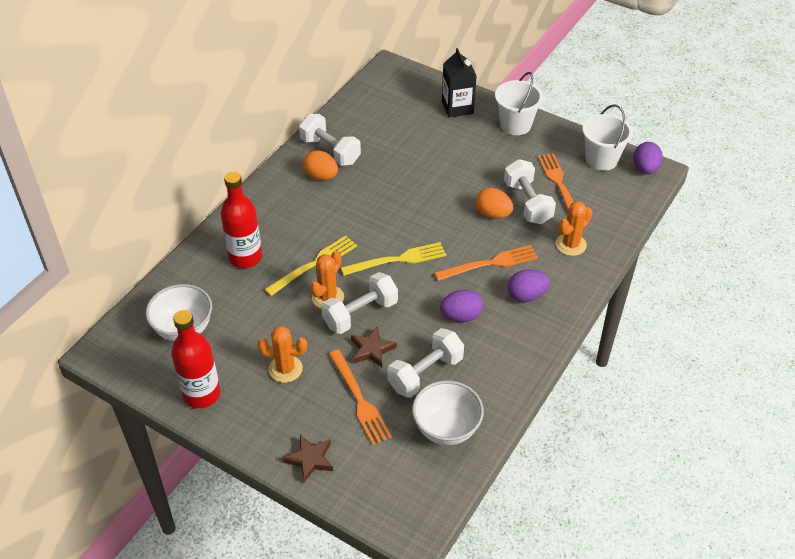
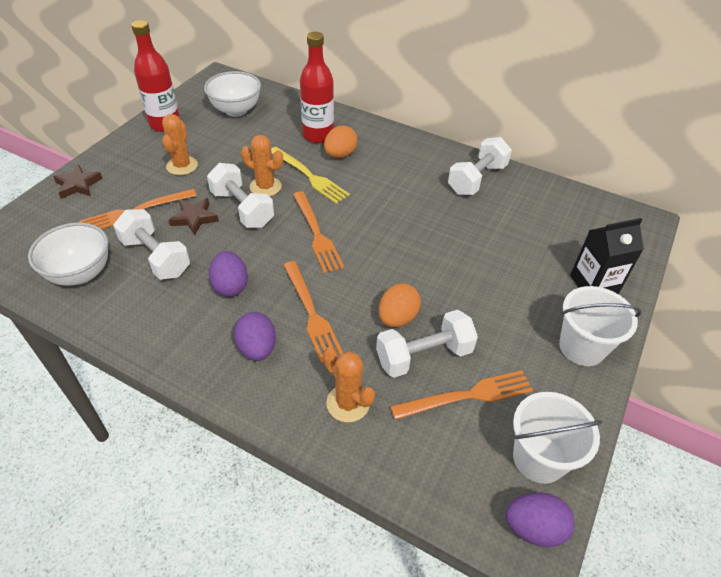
camera: 85 degrees right, 0 degrees up
orange egg [303,150,338,180] -> orange egg moved to [324,125,358,158]
yellow fork [341,242,446,276] -> orange fork [293,191,344,273]

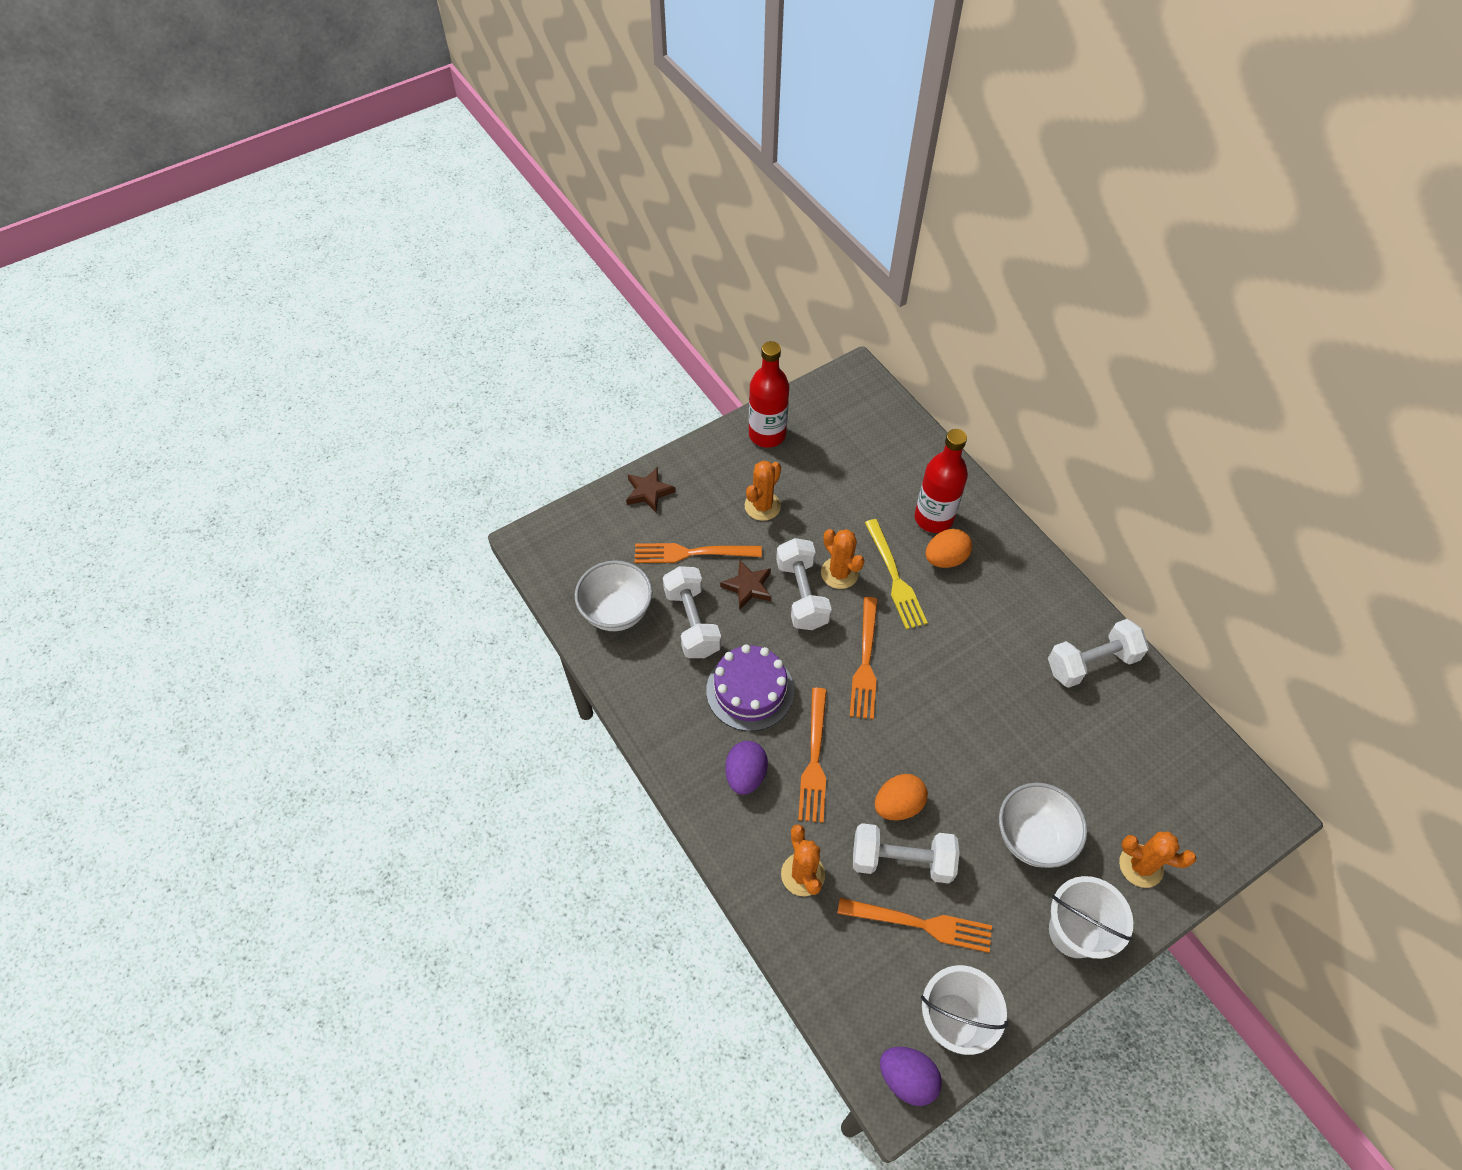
camera: 30 degrees right, 10 degrees up
white bowl [204,71,261,117] -> white bowl moved to [999,783,1087,868]
purple egg [209,251,248,297] -> purple cake [706,644,794,731]
black carton [570,218,644,294] -> orange cactus [1119,832,1197,888]

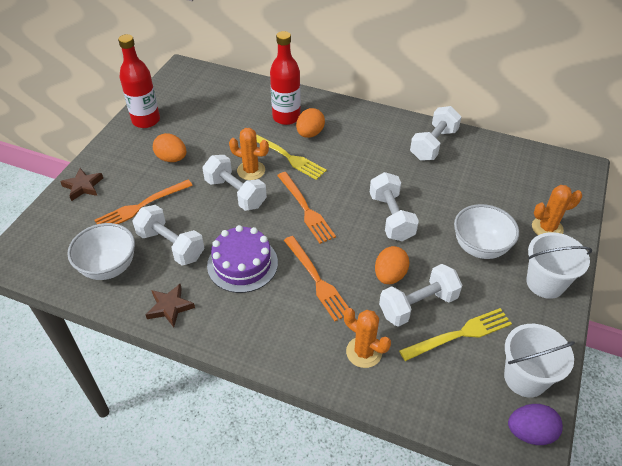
camera: 35 degrees left, 10 degrees down
brown star [720,560,771,610] -> brown star moved to [146,284,195,327]
purple egg [725,741,768,795] -> none
orange cactus [745,461,781,521] -> orange egg [153,133,186,162]
orange fork [837,898,992,953] -> yellow fork [399,308,512,361]
none -> white dumbbell [370,172,419,241]

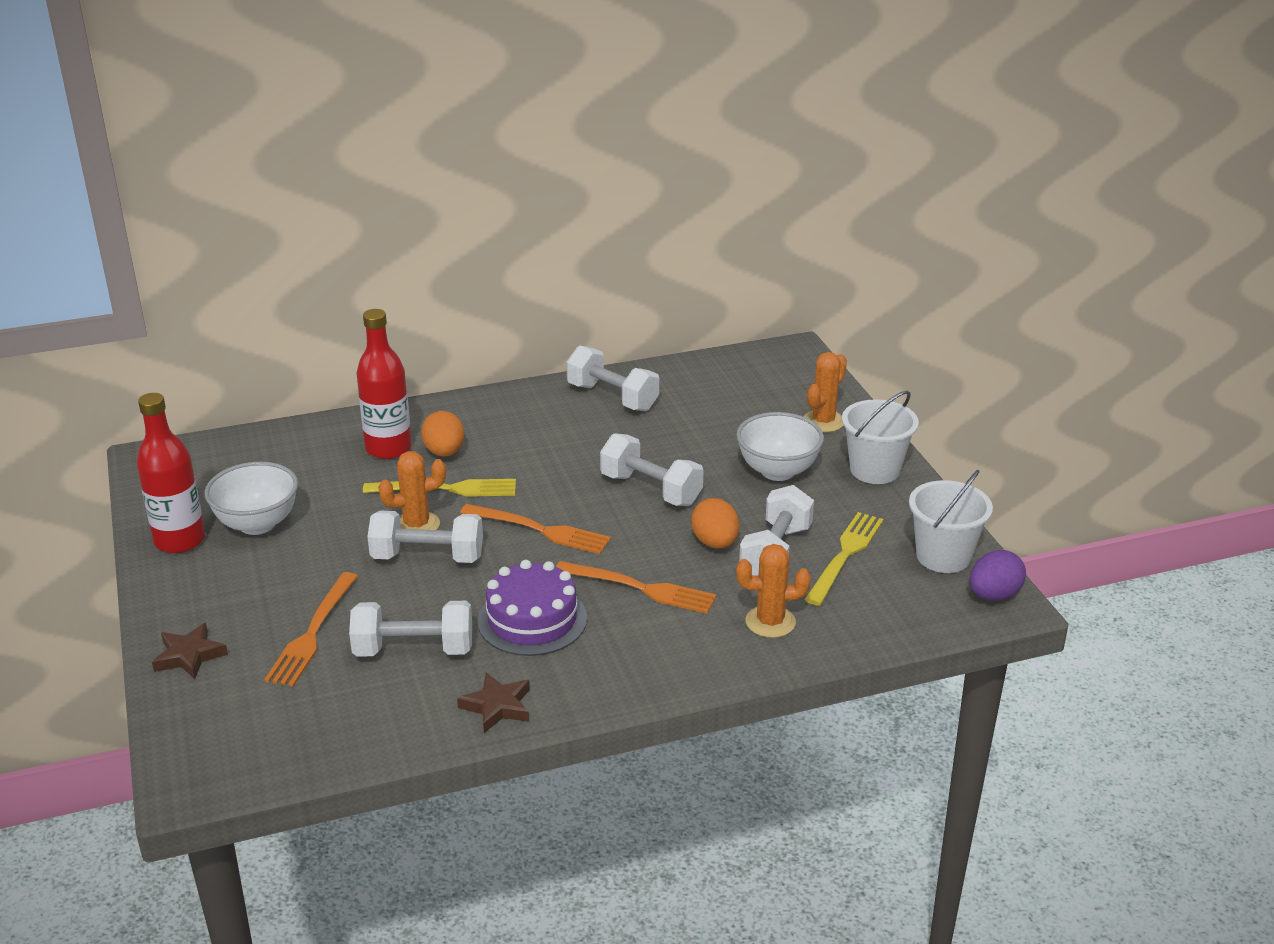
camera: 40 degrees left, 15 degrees down
white bowl [67,223,135,280] -> white bowl moved to [204,462,298,535]
orange egg [153,133,186,162] -> none
white dumbbell [410,106,461,161] -> white dumbbell turned 45 degrees counterclockwise [566,346,659,411]

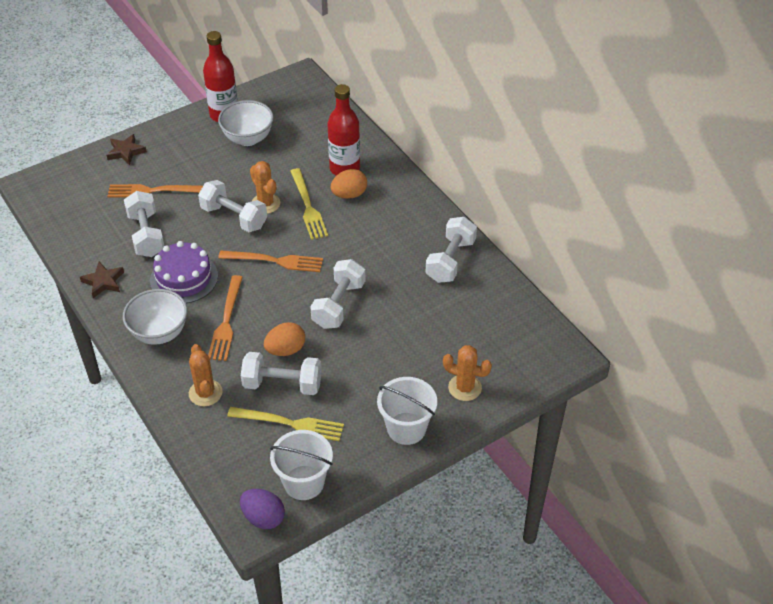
camera: 75 degrees right, 15 degrees up
white dumbbell [367,511,483,563] -> white dumbbell turned 45 degrees counterclockwise [198,180,267,232]
orange fork [460,504,611,554] -> orange fork turned 90 degrees counterclockwise [218,251,323,272]
white bowl [736,412,824,481] -> white bowl moved to [123,289,187,345]

